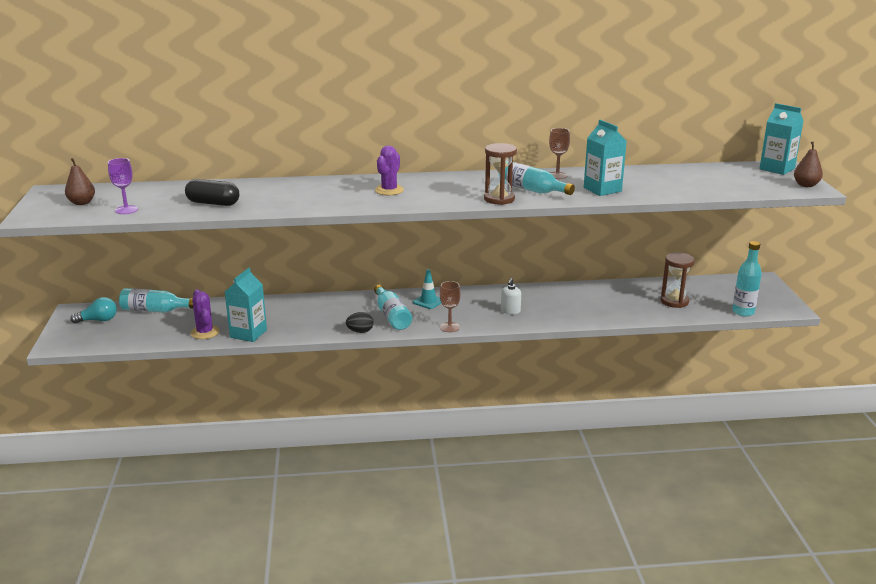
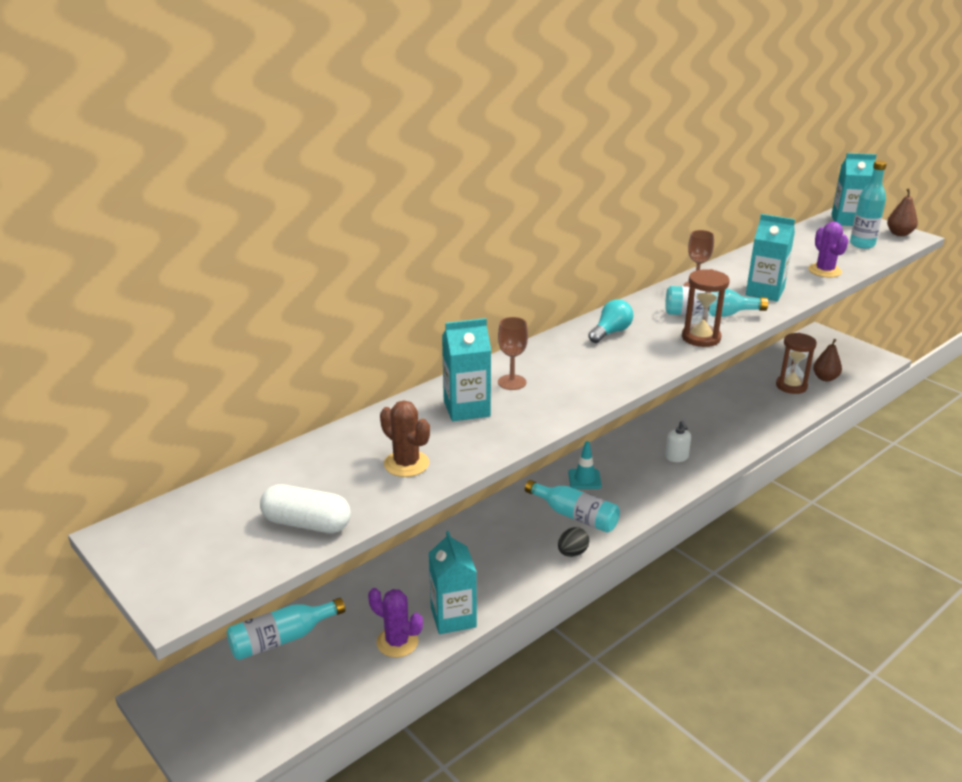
camera: 35 degrees left, 5 degrees up
brown pear [65,158,95,205] -> brown pear moved to [813,339,842,381]
turquoise light bulb [70,297,117,323] -> turquoise light bulb moved to [588,299,633,343]
purple goblet [108,158,138,214] -> white capsule [260,484,351,533]
black capsule [185,179,239,206] -> brown cactus [380,400,430,477]
purple cactus [375,146,404,195] -> purple cactus moved to [808,222,849,278]
brown goblet [440,281,461,332] -> brown goblet moved to [498,317,528,390]
turquoise bottle [732,241,762,316] -> turquoise bottle moved to [850,160,887,249]
none -> turquoise carton [442,318,491,421]

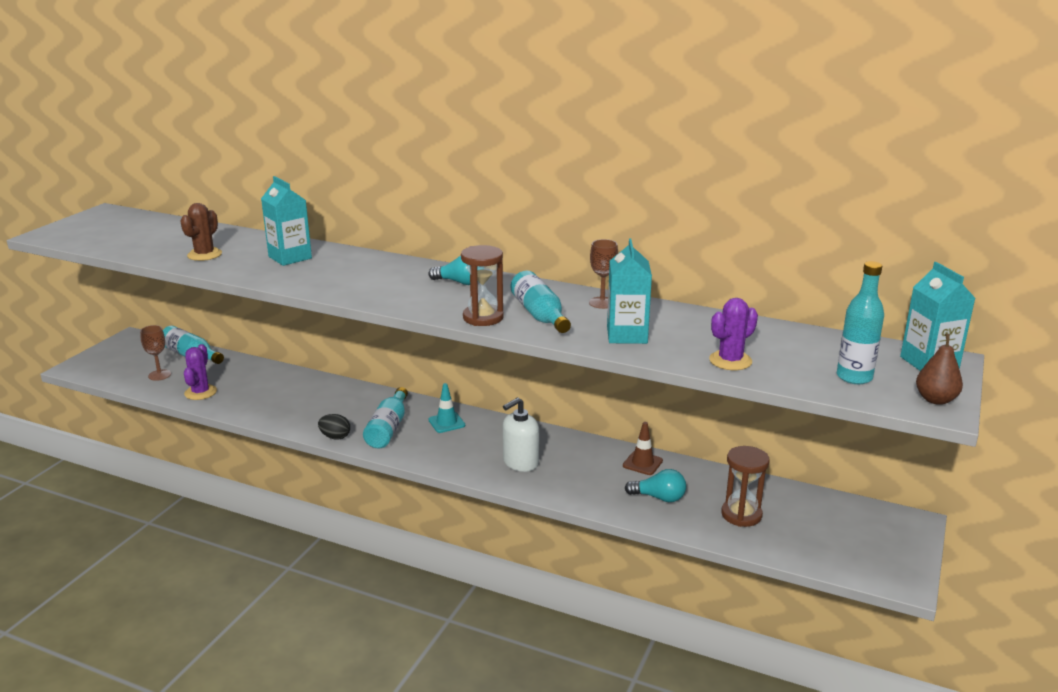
camera: 65 degrees right, 5 degrees down
white capsule [260,484,351,533] -> none
turquoise carton [429,531,477,634] -> none
brown goblet [498,317,528,390] -> brown goblet moved to [140,325,171,381]
white soap dispenser [665,421,691,462] -> white soap dispenser [503,397,539,472], size x1.55
brown pear [813,339,842,381] -> none
none -> brown traffic cone [623,422,663,475]
none -> turquoise light bulb [625,469,686,502]

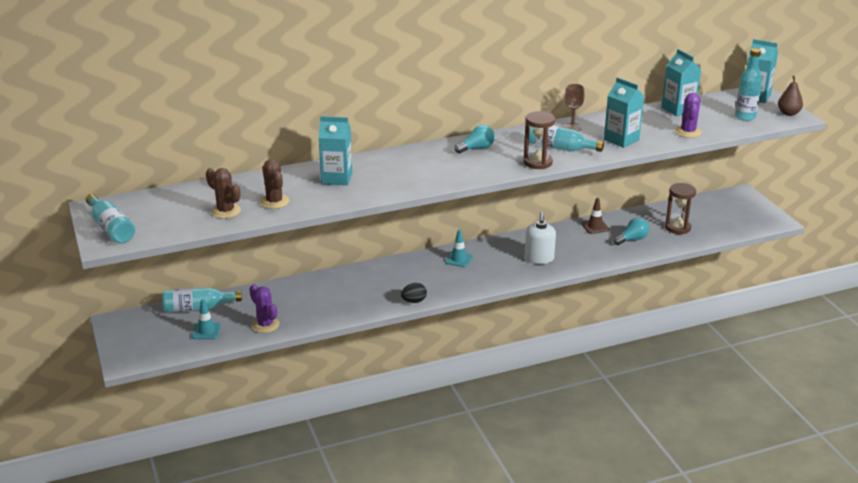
camera: 45 degrees left, 5 degrees up
brown goblet [140,325,171,381] -> turquoise traffic cone [192,299,221,339]
turquoise bottle [363,387,408,448] -> turquoise bottle moved to [86,194,135,243]
none -> brown cactus [206,168,241,219]
none -> turquoise carton [662,49,701,116]

